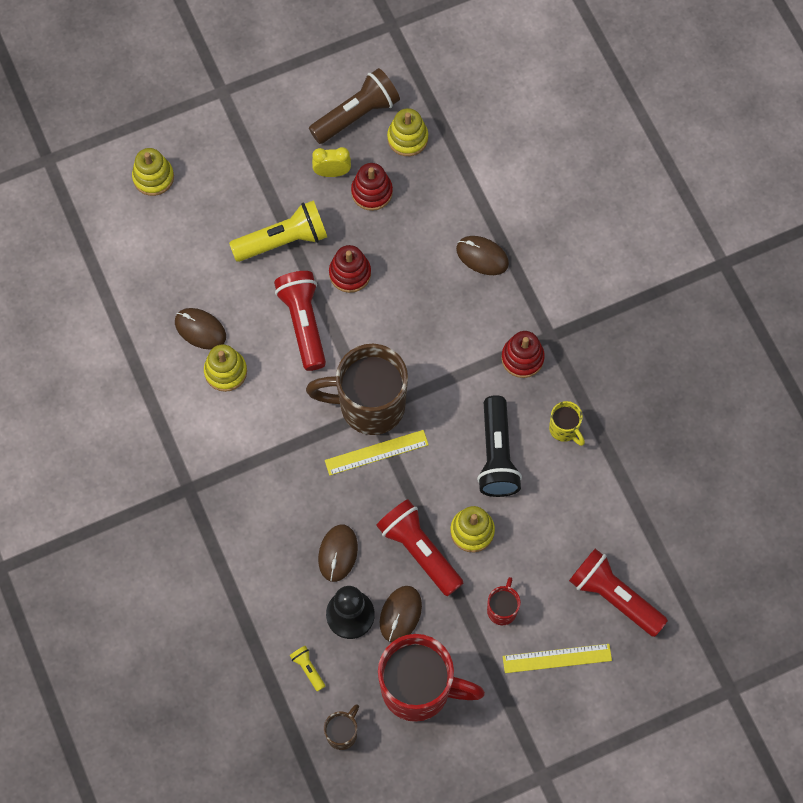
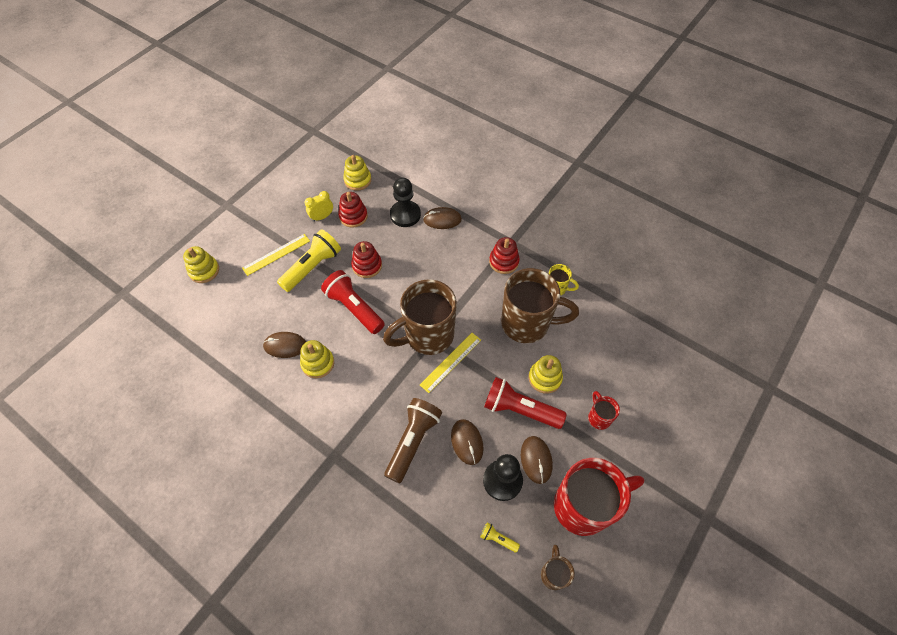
camera: 30 degrees left, 10 degrees down
brown flashlight [309,68,400,144] -> brown flashlight moved to [384,398,442,483]
black flashlight [477,395,522,497] -> brown mug [501,268,579,343]
yellow ruler [503,644,612,673] -> yellow ruler moved to [242,234,310,276]
red flashlight [569,549,668,637] -> none
none -> black pawn [390,178,421,227]

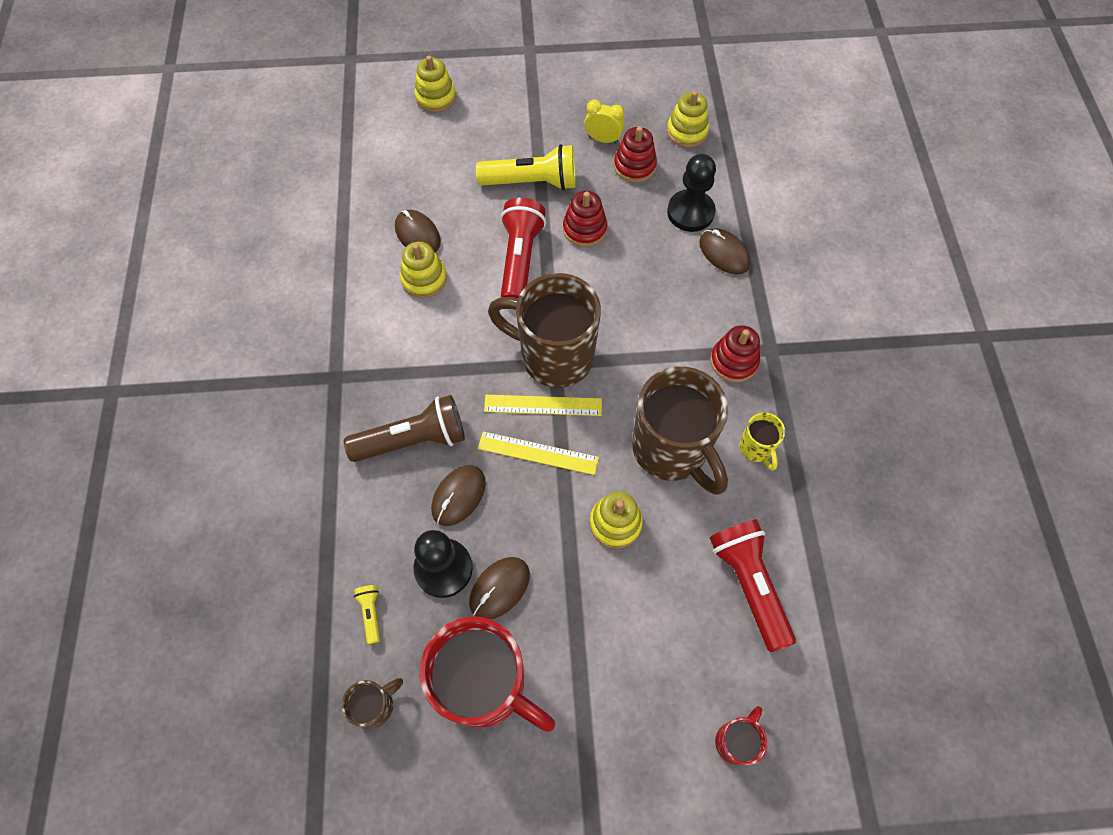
camera: 50 degrees right, 5 degrees up
yellow ruler [242,234,310,276] -> yellow ruler moved to [478,431,599,475]
red flashlight [484,377,567,429] -> red flashlight moved to [710,519,796,652]
red mug [588,391,620,430] -> red mug moved to [715,706,768,765]

